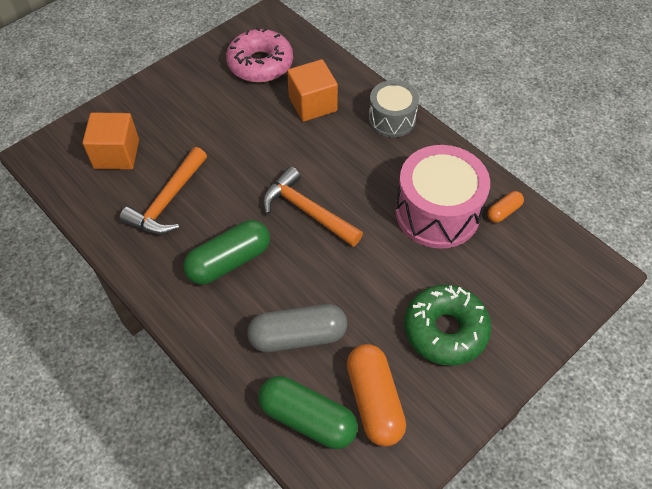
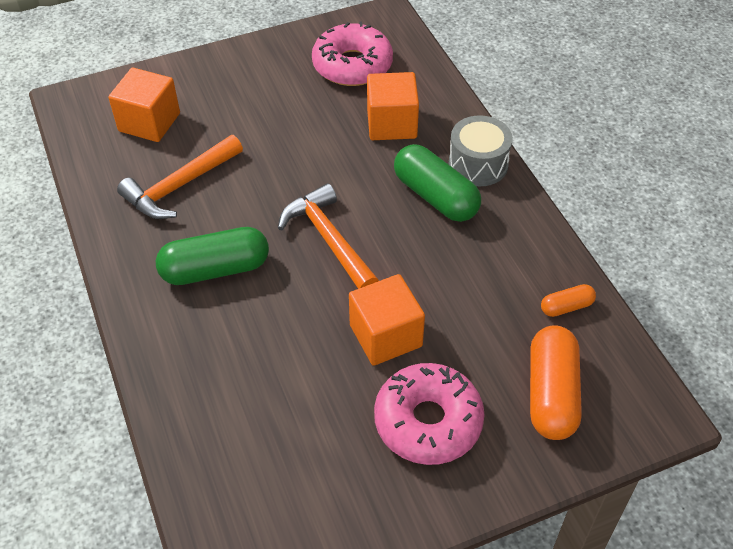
camera: 20 degrees right, 5 degrees down
grey capsule [247,304,347,352] -> none
green capsule [258,376,358,449] -> green capsule moved to [394,144,481,222]
orange capsule [347,344,406,447] -> orange capsule moved to [530,325,582,440]
pink drum [395,145,490,249] -> none
green donut [404,285,491,366] -> pink donut [374,363,485,465]
none -> orange cube [349,274,425,366]

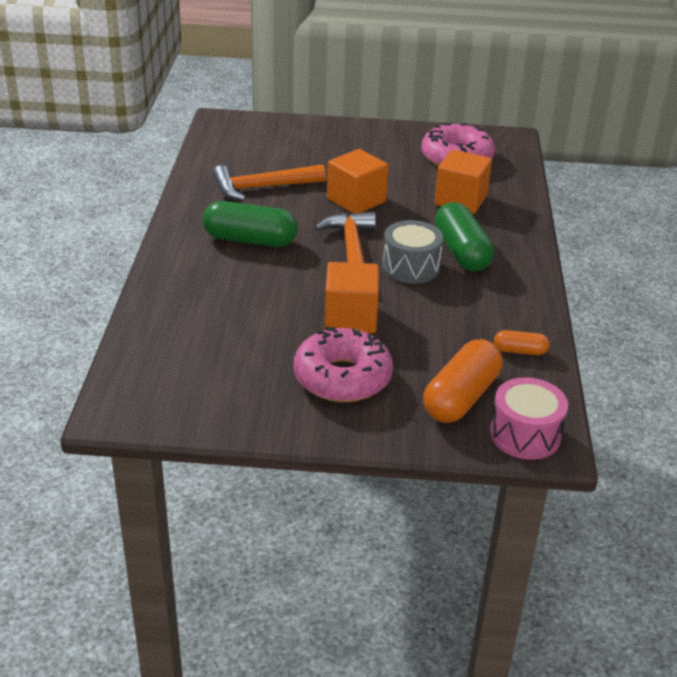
camera: 25 degrees right, 15 degrees down
orange cube [108,68,180,142] -> orange cube moved to [327,149,388,214]
grey drum [448,115,513,186] -> grey drum moved to [382,220,443,284]
none -> pink drum [490,377,568,460]

